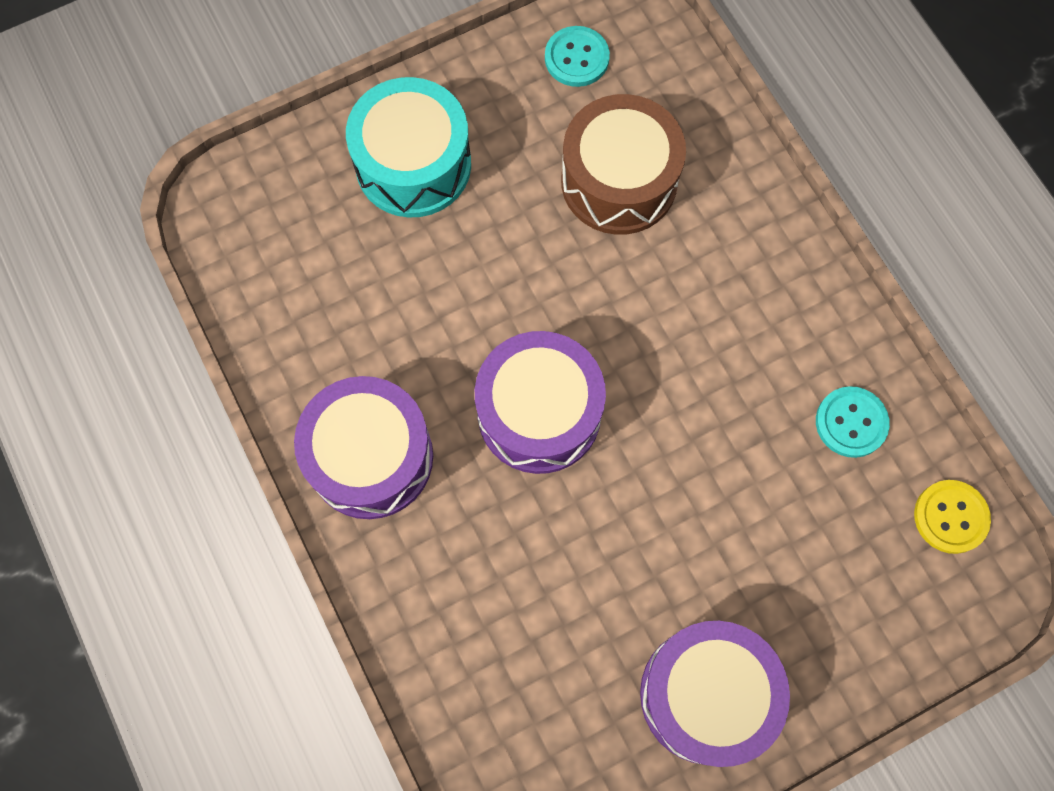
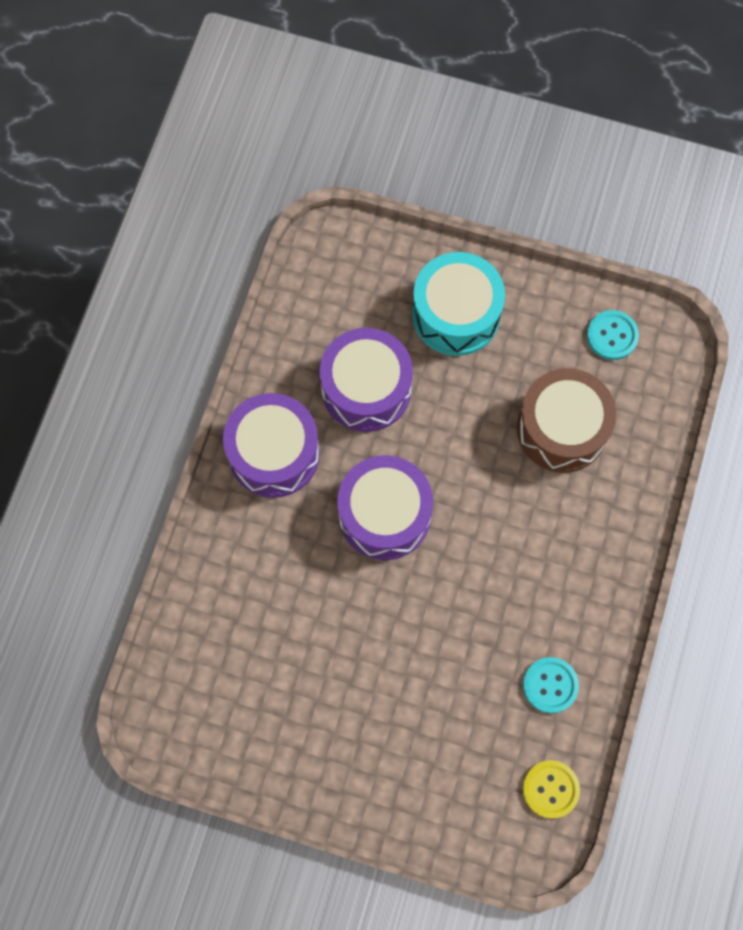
camera: 45 degrees right, 0 degrees up
purple drum [640,621,790,767] -> purple drum moved to [320,328,413,432]

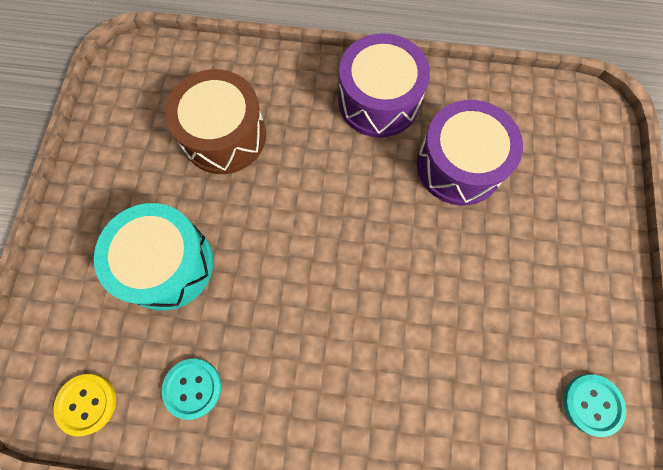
camera: 80 degrees right, 0 degrees up
purple drum [337,455,433,560] -> none
turquoise drum [412,252,505,356] -> turquoise drum moved to [94,203,213,311]
brown drum [517,368,616,473] -> brown drum moved to [165,69,266,174]

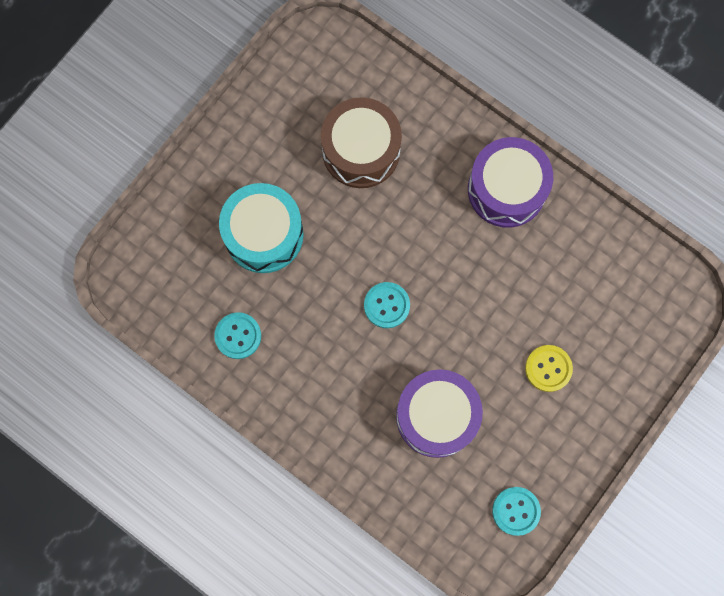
camera: 30 degrees right, 5 degrees up
yellow button [54,374,116,436] -> yellow button moved to [525,345,573,392]
purple drum [417,100,523,206] -> purple drum moved to [396,369,483,458]
none -> turquoise button [364,282,410,328]

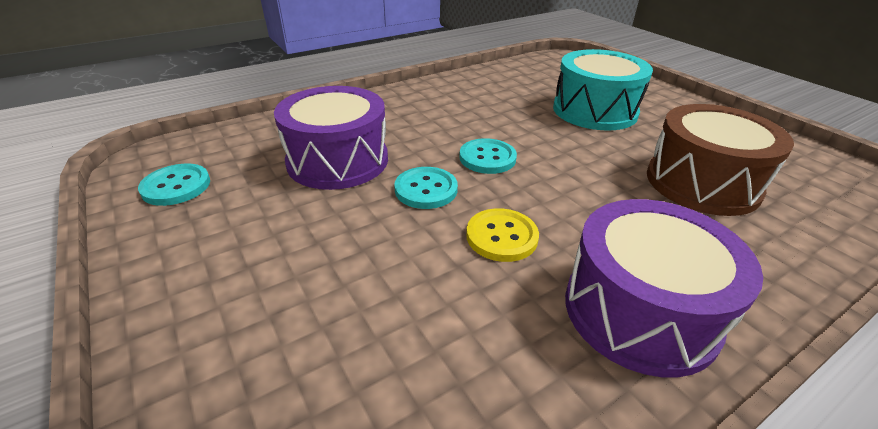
camera: 110 degrees right, 40 degrees down
turquoise button [214,312,261,359] -> turquoise button moved to [394,167,458,209]
yellow button [525,345,573,392] -> yellow button moved to [466,208,539,262]

